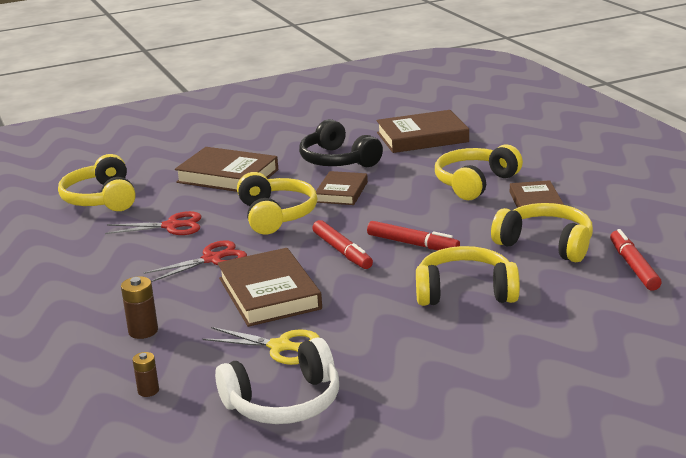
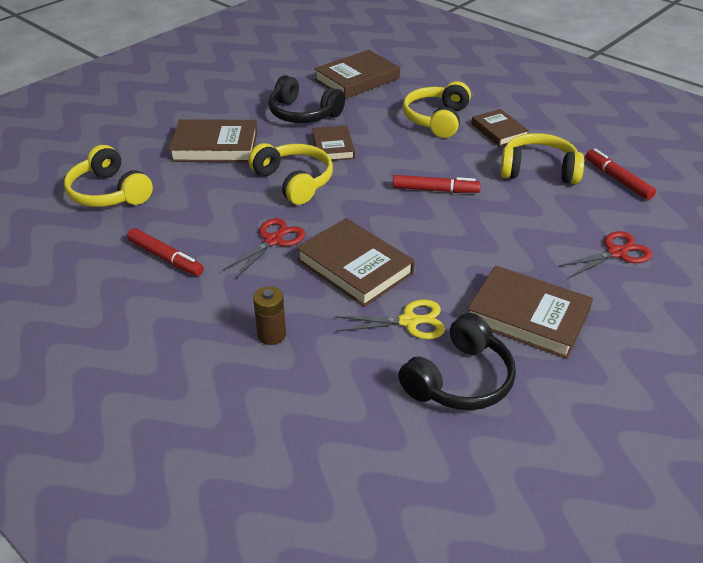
camera: 25 degrees left, 15 degrees up
red scissors [105,211,201,235] -> red scissors moved to [559,231,652,278]
brown battery [133,352,159,397] -> none
white headphones [215,337,339,424] -> black headphones [398,313,516,410]
red marker [312,220,373,269] -> red marker moved to [127,228,204,276]
yellow headphones [416,246,520,306] -> none
none -> brown book [468,265,593,359]

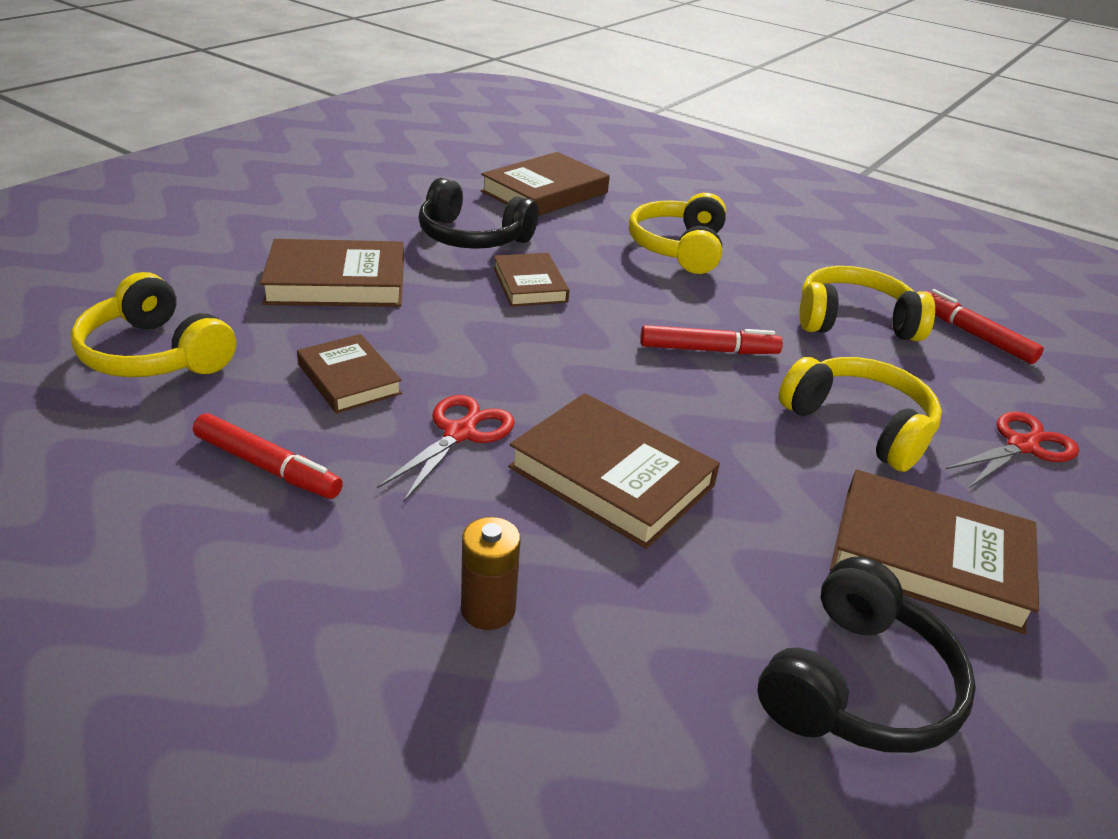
camera: 10 degrees left, 5 degrees down
yellow headphones [248,143,333,205] -> yellow headphones moved to [779,357,942,472]
yellow scissors [335,300,445,339] -> none
brown book [471,109,529,147] -> brown book moved to [297,334,402,413]

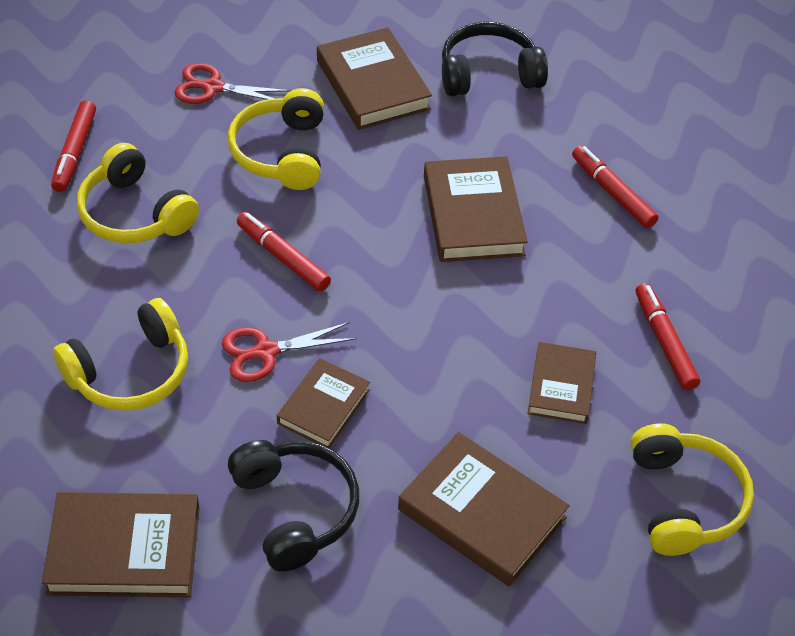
camera: 135 degrees left, 15 degrees up
red scissors [377,395,515,501] -> red scissors moved to [222,322,356,382]
brown battery [461,517,521,630] -> red marker [572,146,658,228]

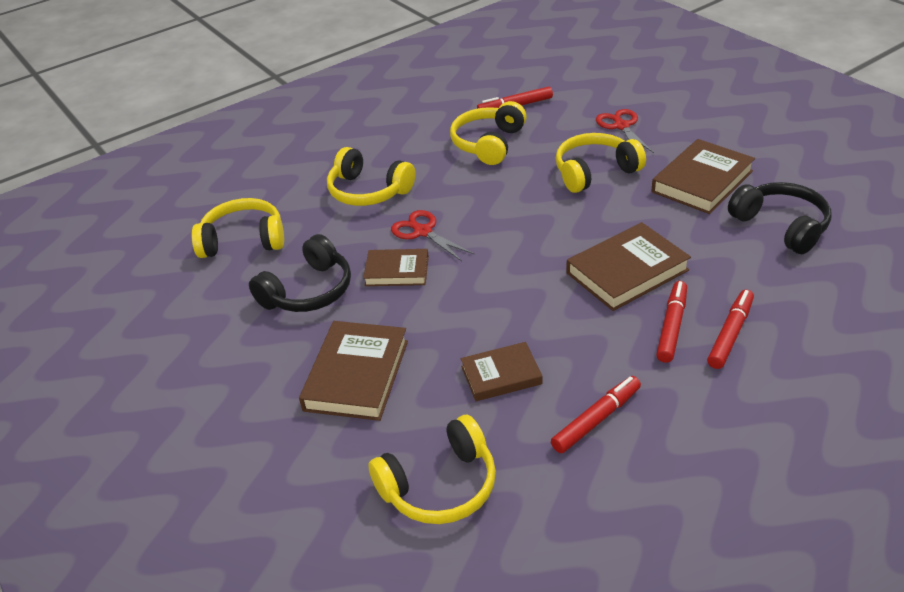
camera: 70 degrees right, 10 degrees down
brown book [42,492,199,597] -> yellow headphones [192,198,284,258]
red marker [237,212,331,291] -> red marker moved to [656,281,687,363]

